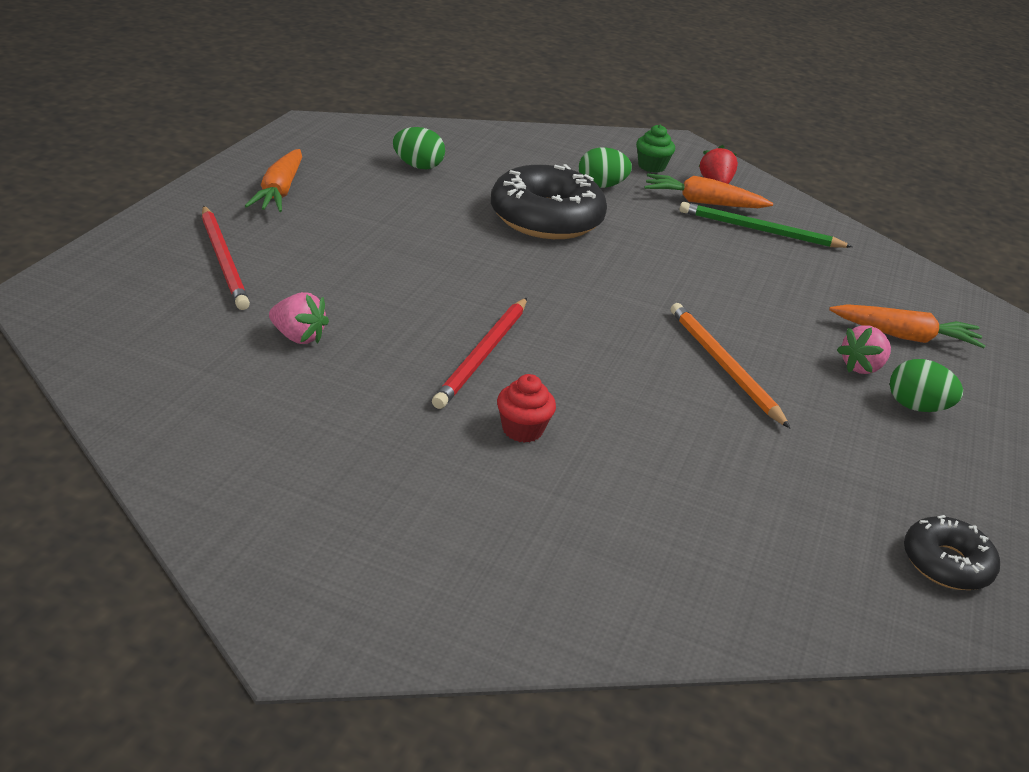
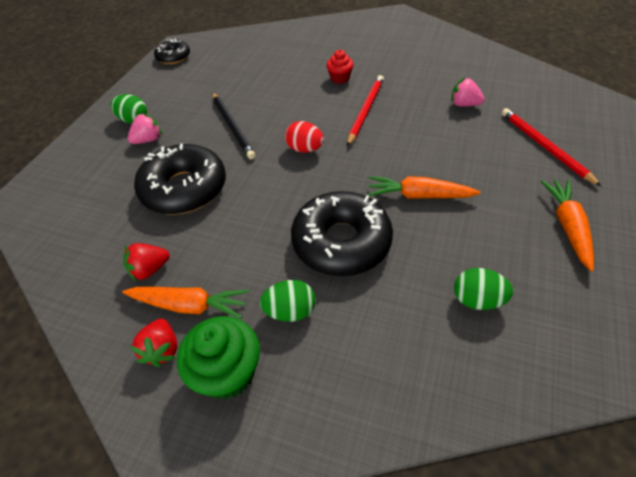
camera: 175 degrees left, 15 degrees up
green cupcake [636,124,675,173] -> green cupcake [177,316,260,399], size x1.69
orange pencil [671,303,790,428] -> black pencil [212,92,255,159]
green pencil [680,202,853,248] -> red strawberry [123,243,170,282]
orange carrot [829,304,986,348] -> orange carrot moved to [368,176,480,199]
none -> black donut [134,143,226,214]
none -> red egg [285,121,324,153]

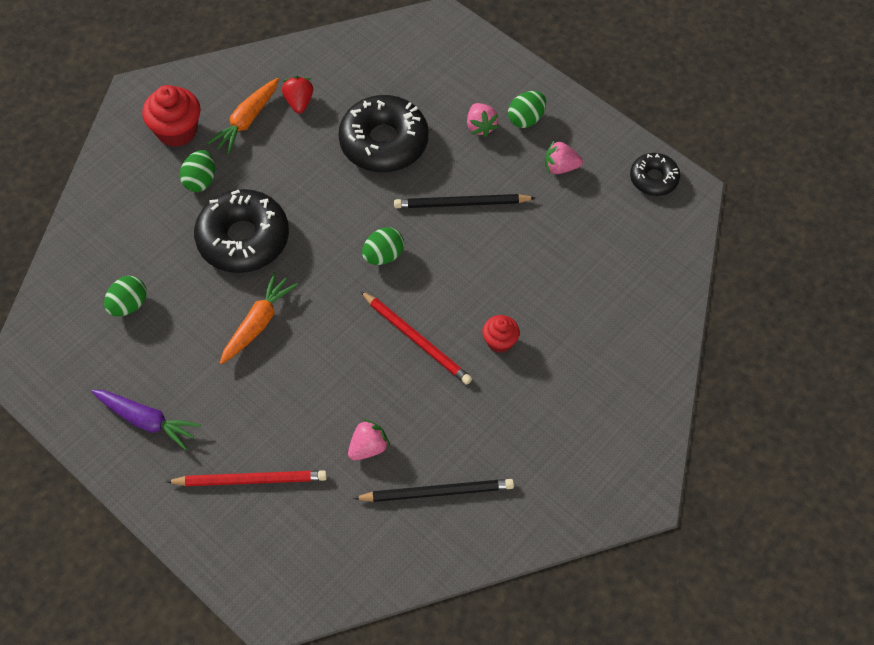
camera: 110 degrees right, 10 degrees up
red strawberry [130,319,177,367] -> none
green cupcake [177,316,260,399] -> red cupcake [142,85,201,147]
red egg [285,121,324,153] -> green egg [362,227,404,265]
orange carrot [541,180,594,271] -> purple carrot [91,390,201,450]
none -> black pencil [353,479,514,502]
none -> pink strawberry [545,140,583,174]

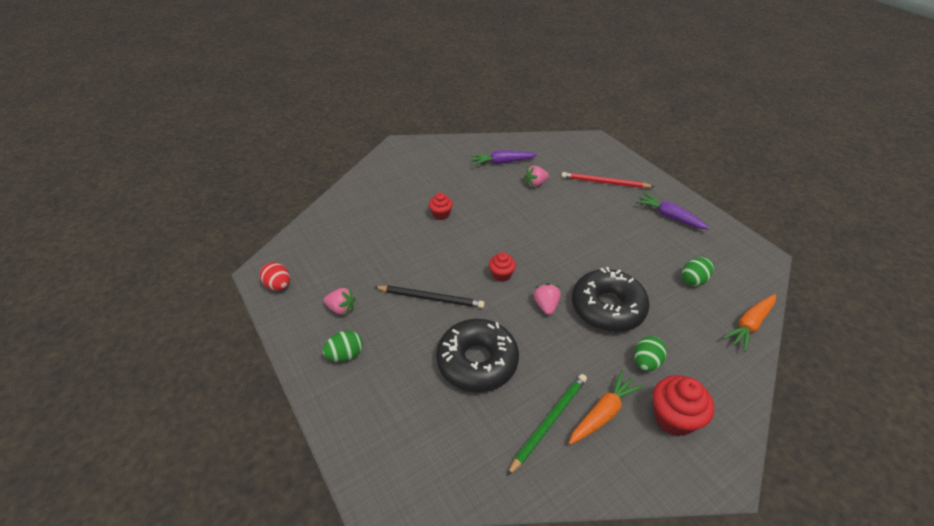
camera: 165 degrees left, 15 degrees down
orange carrot [220,272,298,364] -> orange carrot moved to [722,294,776,352]
red strawberry [282,76,313,113] -> green pencil [507,374,587,476]
black pencil [353,479,514,502] -> purple carrot [471,150,537,165]
red pencil [360,291,472,385] -> none
green egg [362,227,404,265] -> red cupcake [489,252,516,282]
pink strawberry [467,103,499,137] -> pink strawberry moved to [534,283,561,315]
black donut [630,153,680,196] -> red egg [260,262,290,291]

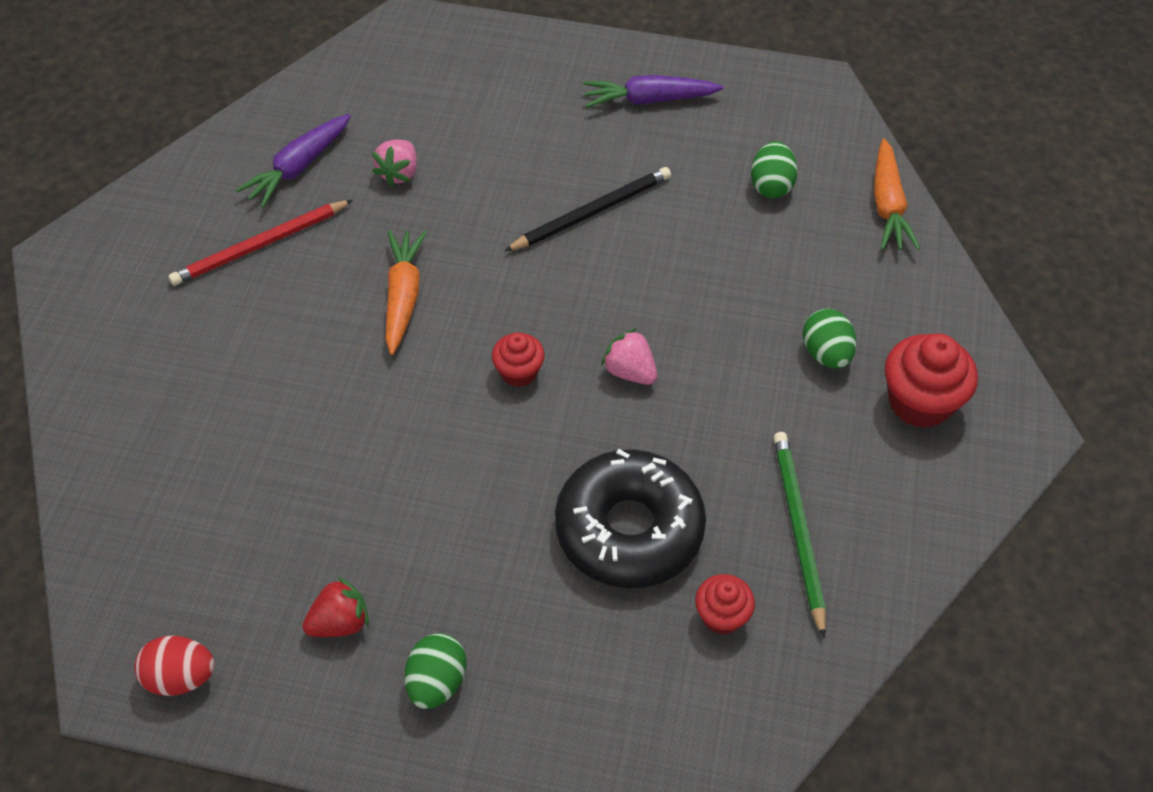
camera: 45 degrees left, 10 degrees up
pink strawberry [324,288,356,316] -> red strawberry [302,577,369,637]
black pencil [375,285,485,308] -> black pencil moved to [505,167,671,251]
red cupcake [429,193,453,220] -> red cupcake moved to [695,574,755,635]
red pencil [562,172,654,188] -> red pencil moved to [168,200,353,286]
orange carrot [569,371,643,445] -> orange carrot moved to [385,230,427,355]
black donut [572,267,650,332] -> none

